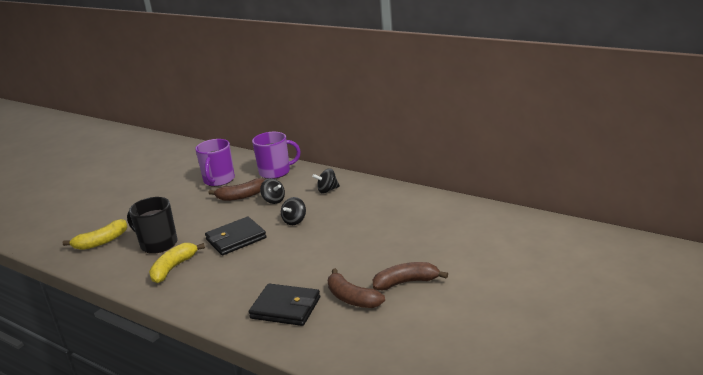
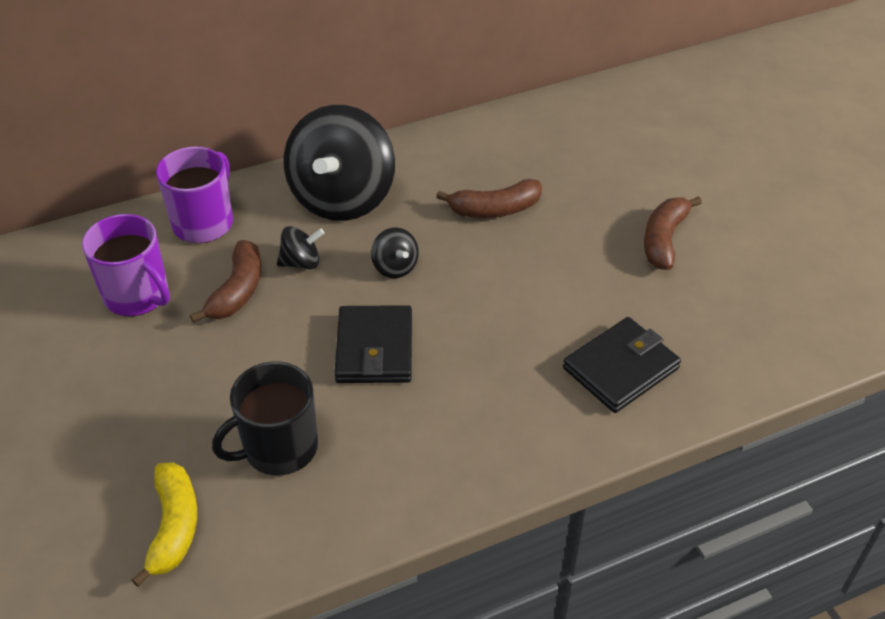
camera: 60 degrees left, 20 degrees up
yellow banana [149,243,205,283] -> none
black spinning top [312,168,340,193] -> black spinning top [284,105,395,221], size x2.37
brown banana [328,268,385,308] -> brown banana moved to [436,179,542,218]

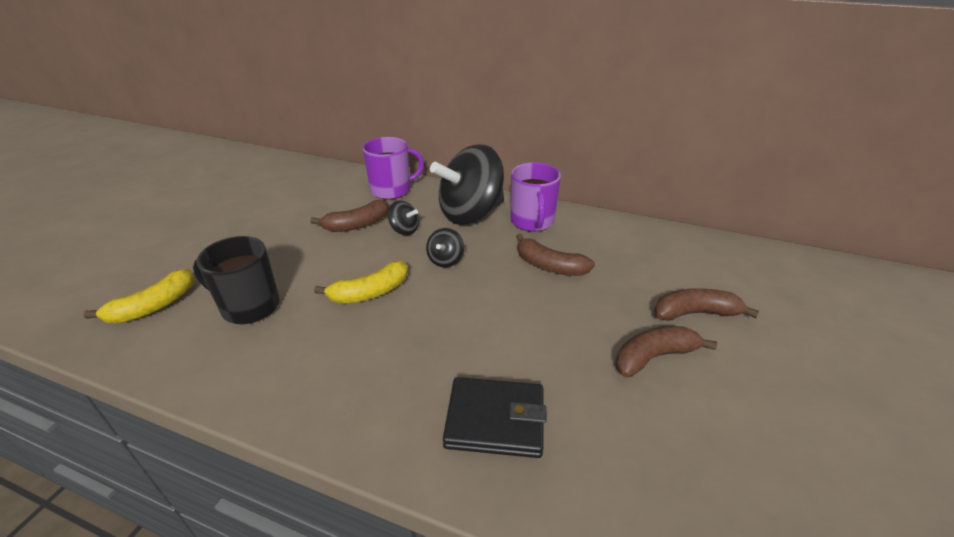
camera: 45 degrees right, 10 degrees down
purple mug [82,214,170,316] -> purple mug moved to [510,163,561,232]
black wallet [334,305,412,383] -> yellow banana [314,261,408,304]
none -> brown banana [654,288,759,321]

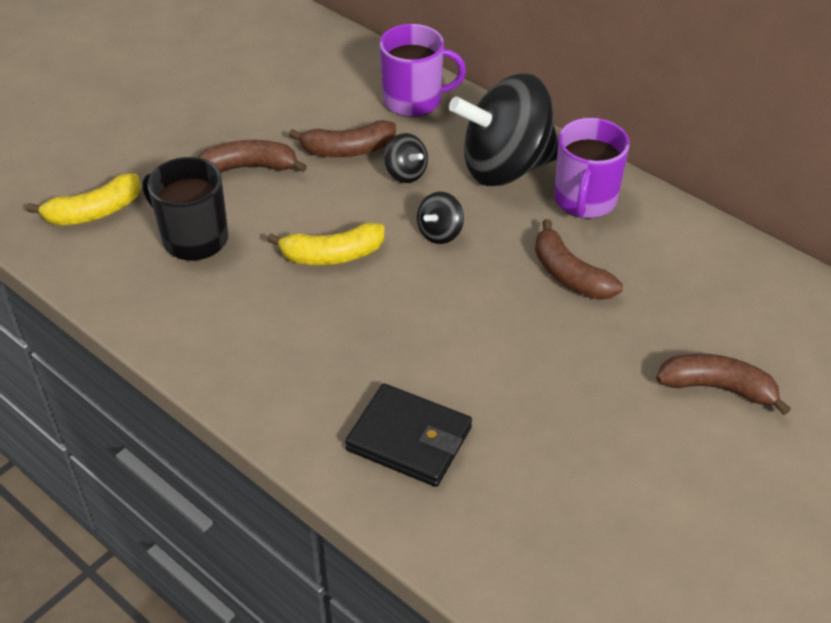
camera: 20 degrees right, 10 degrees up
brown banana [616,326,717,378] -> brown banana moved to [198,140,307,173]

